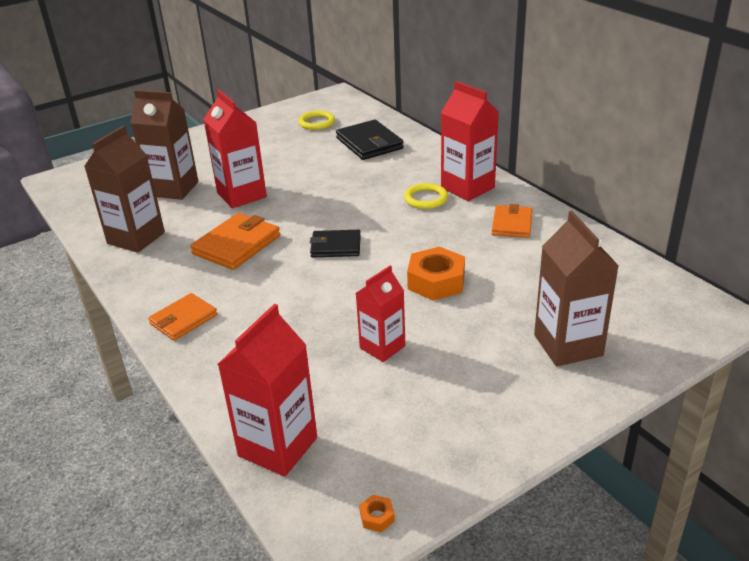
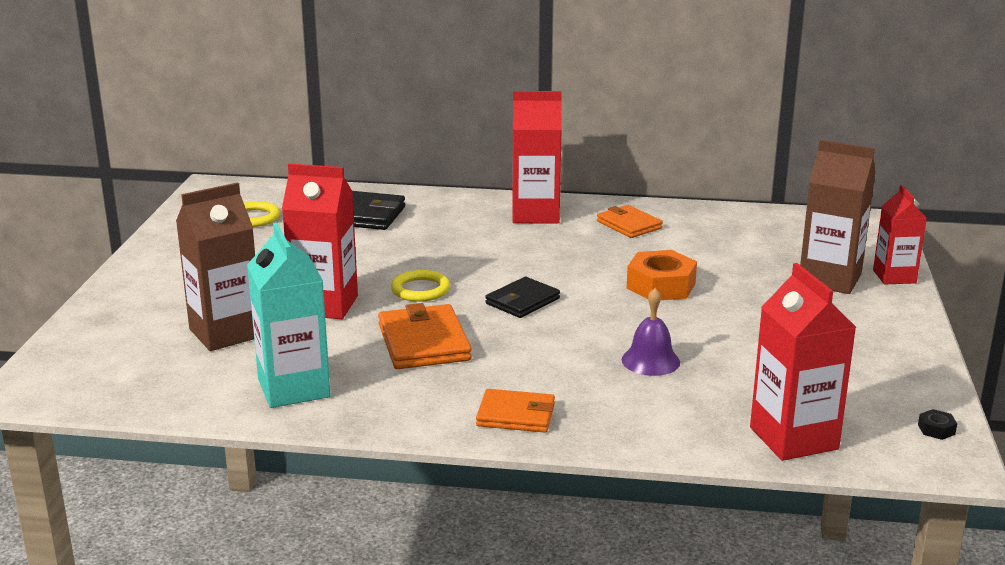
camera: 50 degrees left, 10 degrees down
brown carton [84,125,165,253] -> turquoise carton [247,223,331,408]
orange wallet [148,293,217,341] -> orange wallet turned 75 degrees counterclockwise [476,389,555,433]
red carton [356,266,405,362] -> red carton moved to [873,185,927,284]
orange nut [359,495,395,532] -> black nut [918,409,957,440]
yellow ring [404,183,448,209] -> yellow ring moved to [391,270,450,302]
none -> purple bell [622,288,680,376]

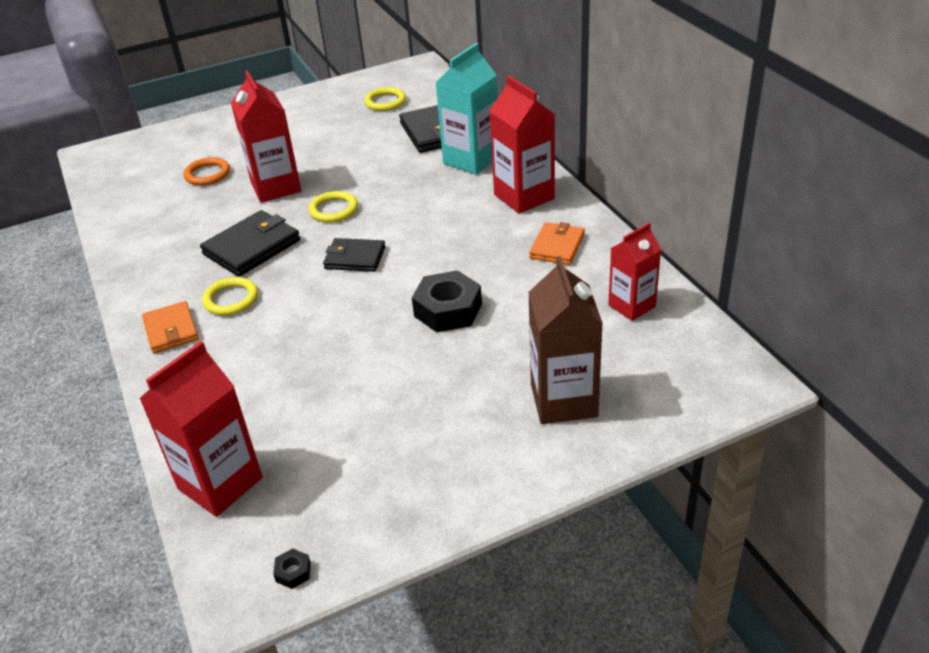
camera: 60 degrees right, 15 degrees up
brown carton [176,182,255,351] -> orange ring [183,157,230,186]
turquoise carton [247,223,331,408] -> turquoise carton moved to [436,43,497,175]
orange wallet [378,303,472,369] -> black wallet [200,210,300,277]
purple bell [622,288,680,376] -> none
orange nut [627,250,697,300] -> black nut [412,270,482,332]
red carton [873,185,927,284] -> red carton moved to [608,223,661,321]
none -> yellow ring [202,277,258,316]

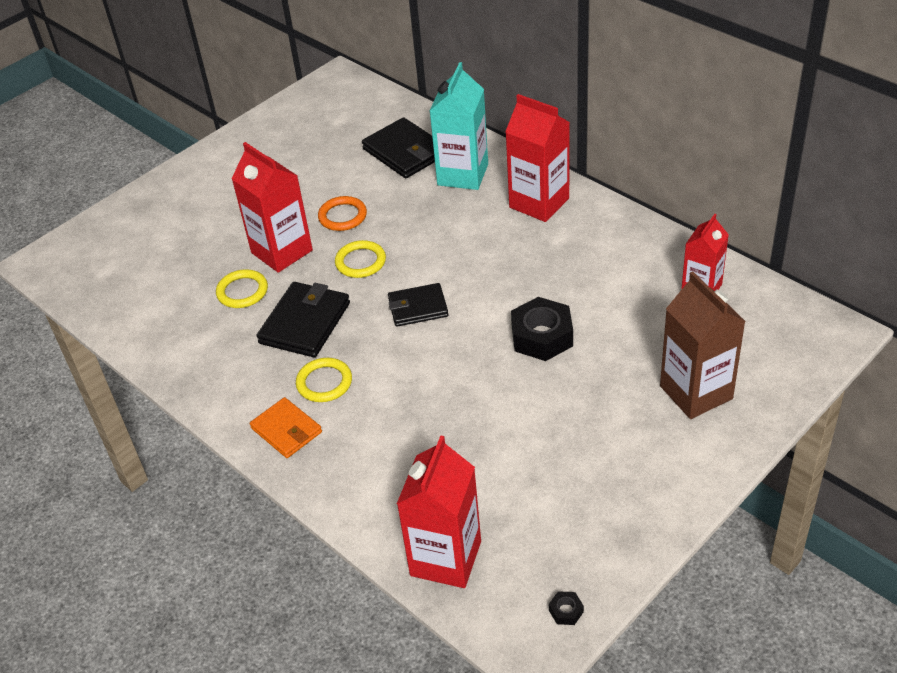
camera: 20 degrees left, 5 degrees up
orange ring [183,157,230,186] -> orange ring moved to [318,196,367,231]
yellow ring [364,87,406,111] -> yellow ring moved to [216,269,268,308]
orange wallet [529,222,585,265] -> none

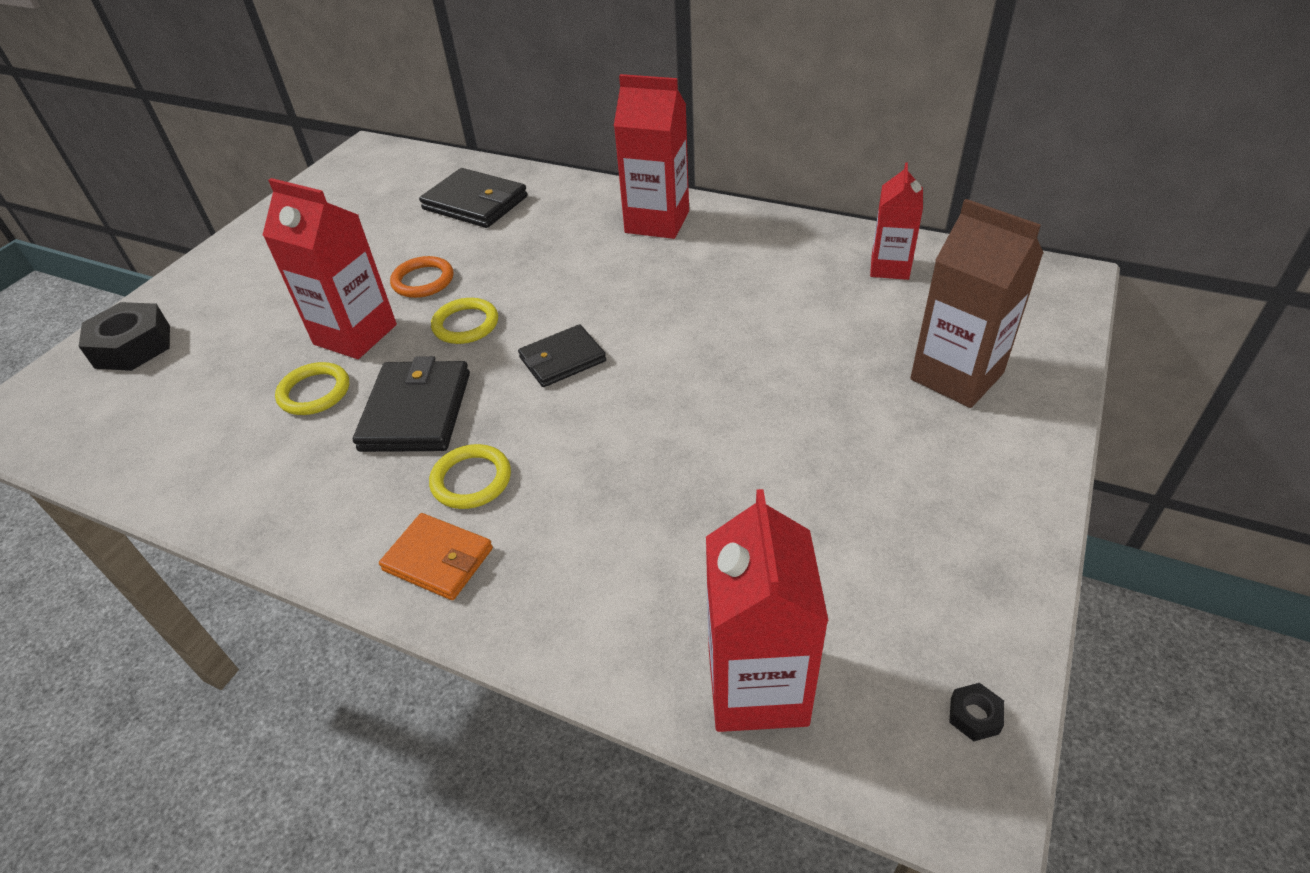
camera: 20 degrees left, 0 degrees up
turquoise carton [430,62,488,190] -> none
black nut [511,297,573,361] -> black nut moved to [78,302,170,371]

